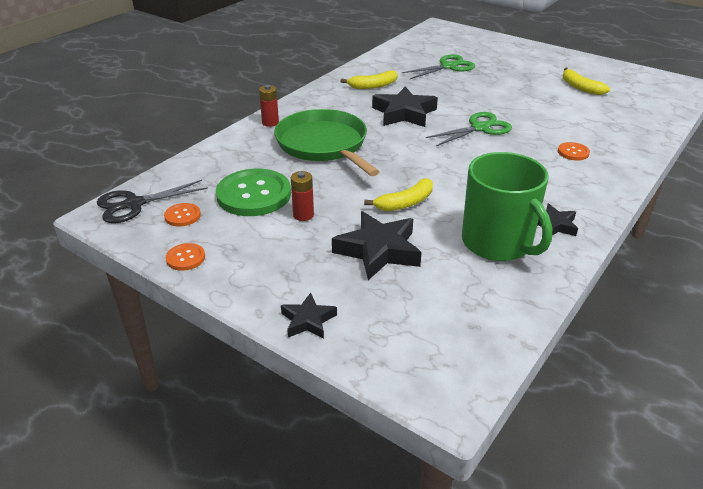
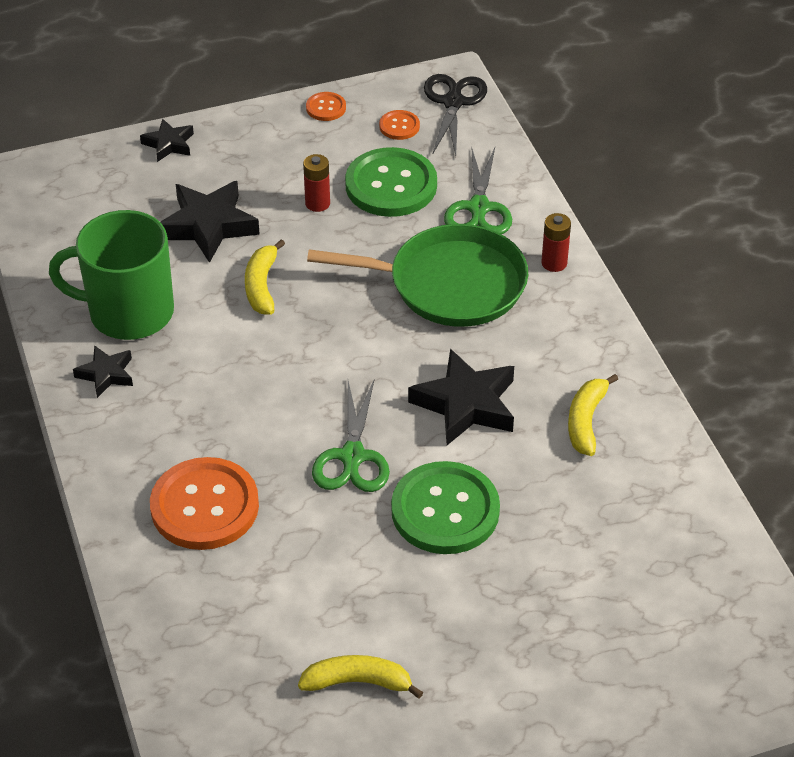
camera: 125 degrees right, 10 degrees up
green scissors [402,54,475,79] -> green scissors moved to [444,147,512,234]
orange button [558,142,590,160] -> orange button [150,457,259,550], size x2.19
none -> green button [391,461,500,554]

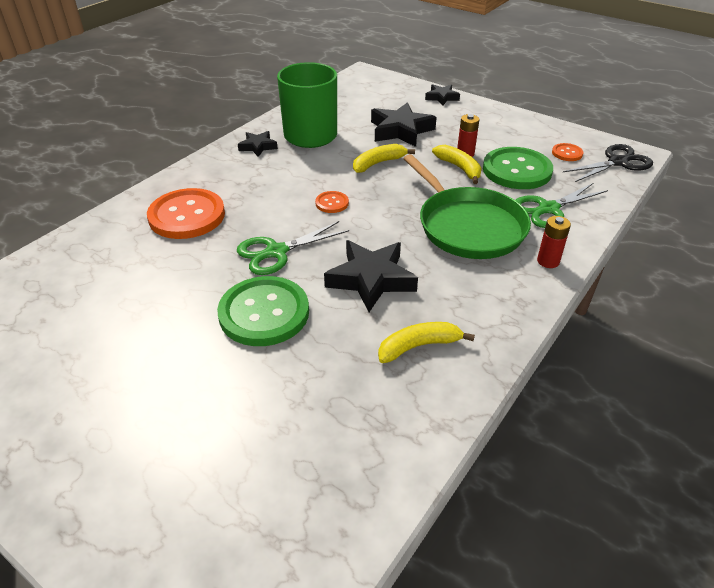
camera: 55 degrees right, 5 degrees down
yellow banana [298,655,423,698] -> yellow banana moved to [432,145,482,184]
orange button [306,92,346,121] -> orange button moved to [315,191,349,213]

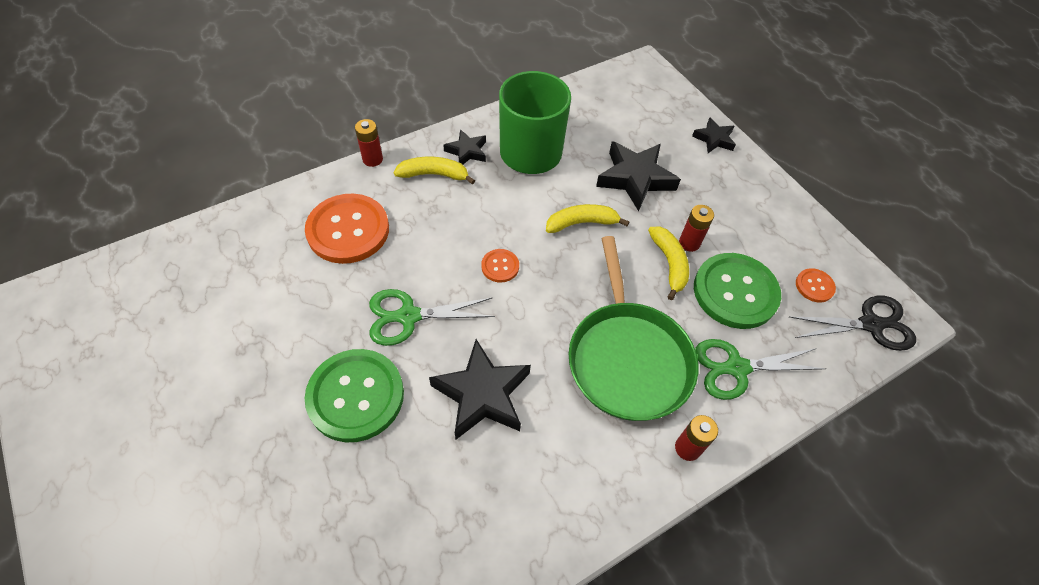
camera: 20 degrees right, 15 degrees up
yellow banana [378,322,475,363] -> yellow banana moved to [394,157,475,185]
none -> red battery [355,119,383,167]

